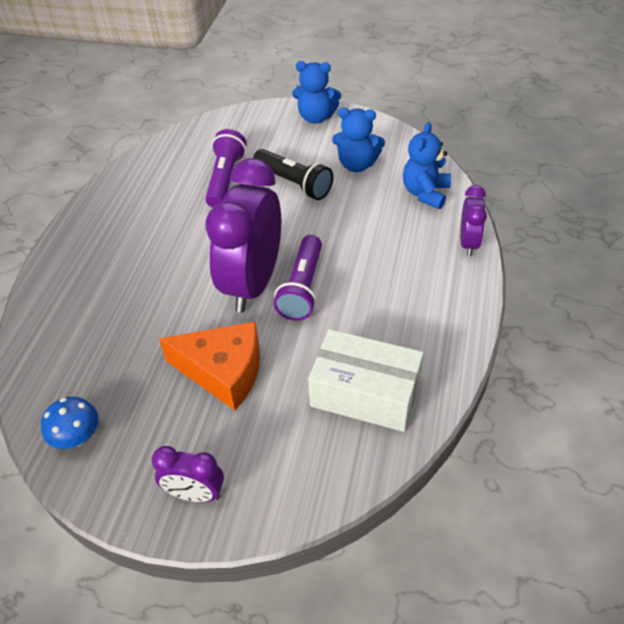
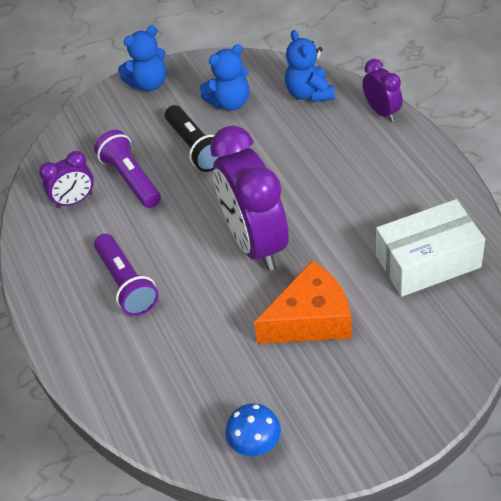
camera: 35 degrees left, 0 degrees up
purple clock [152,446,224,502] -> purple clock moved to [39,151,94,209]
black flashlight [253,149,333,200] -> black flashlight turned 60 degrees clockwise [165,105,218,172]
purple flashlight [274,235,322,321] -> purple flashlight moved to [94,234,159,316]

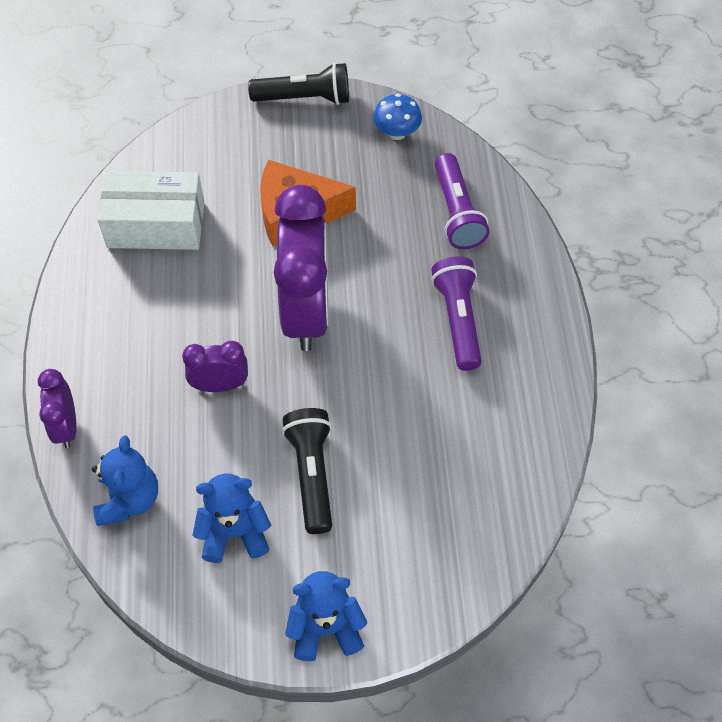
camera: 165 degrees left, 10 degrees up
purple clock [39,151,94,209] -> purple clock moved to [182,341,248,392]
purple flashlight [94,130,161,208] -> purple flashlight moved to [435,153,489,249]
none -> black flashlight [248,62,349,105]

